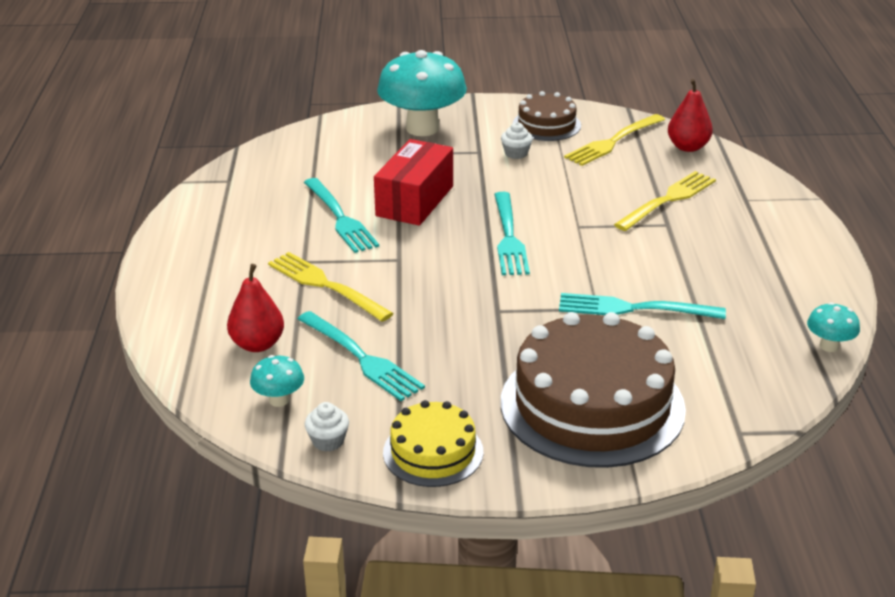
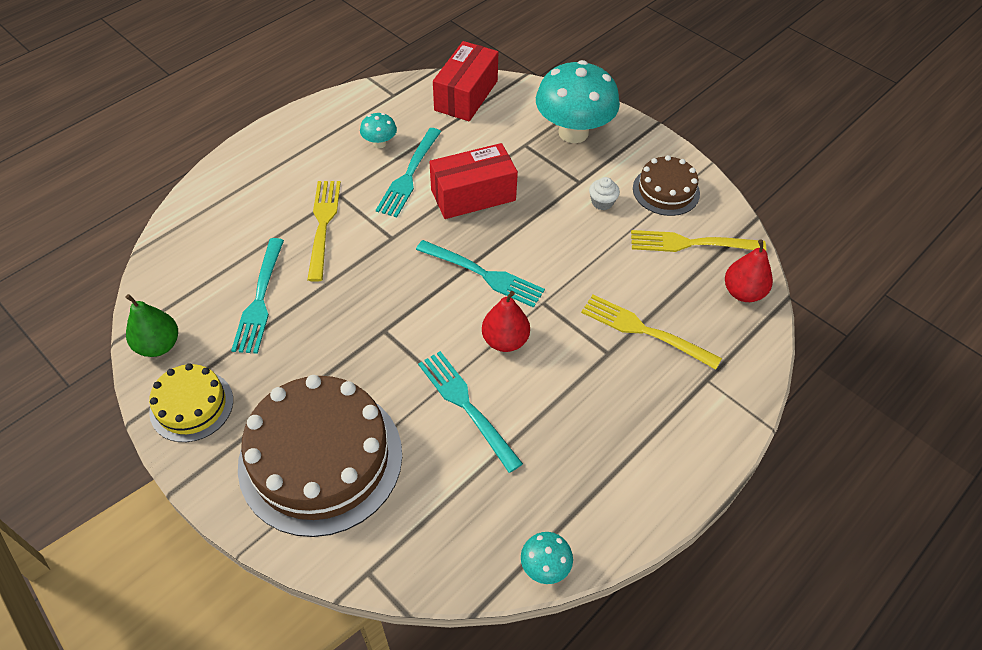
camera: 45 degrees right, 20 degrees up
red pear [227,264,284,352] -> red pear moved to [482,291,530,352]
turquoise mushroom [250,355,304,407] -> turquoise mushroom moved to [360,113,397,148]
white cupcake [305,402,349,451] -> green pear [126,294,178,357]
turquoise fork [494,192,530,275] -> turquoise fork turned 105 degrees counterclockwise [416,240,545,308]
yellow fork [614,171,716,231] -> yellow fork turned 150 degrees counterclockwise [581,295,722,370]
none -> red box [433,41,498,121]

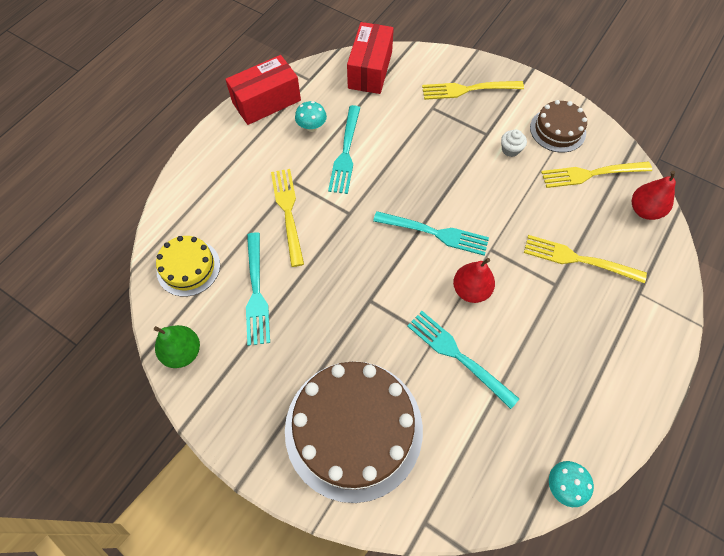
camera: 10 degrees left, 10 degrees up
yellow cake [149,363,233,442] -> yellow cake moved to [156,236,220,297]
red box [429,143,518,219] -> red box moved to [225,55,301,125]
turquoise mushroom [536,60,620,143] -> yellow fork [422,81,524,100]

